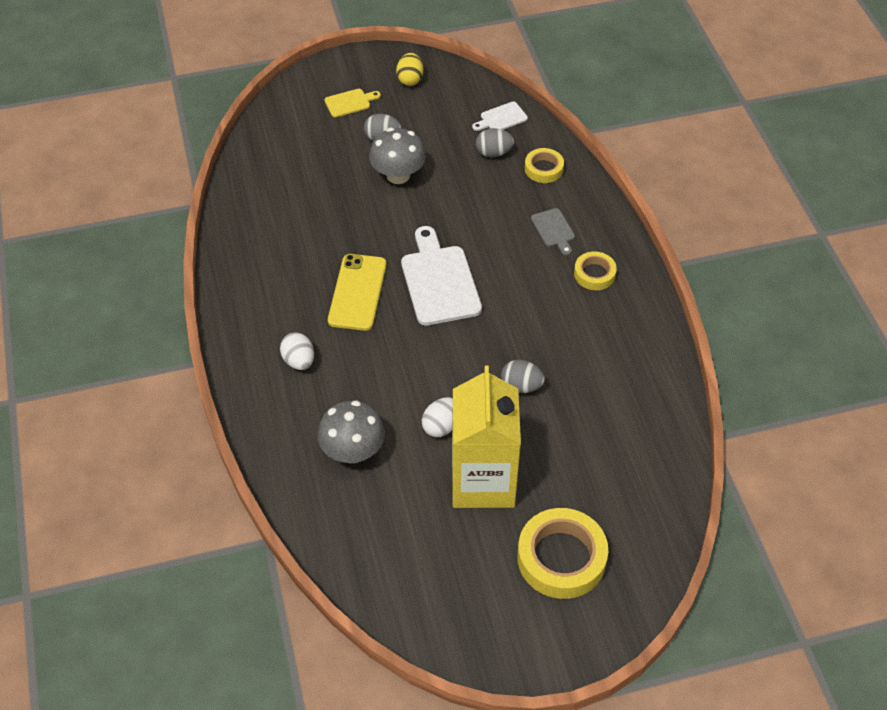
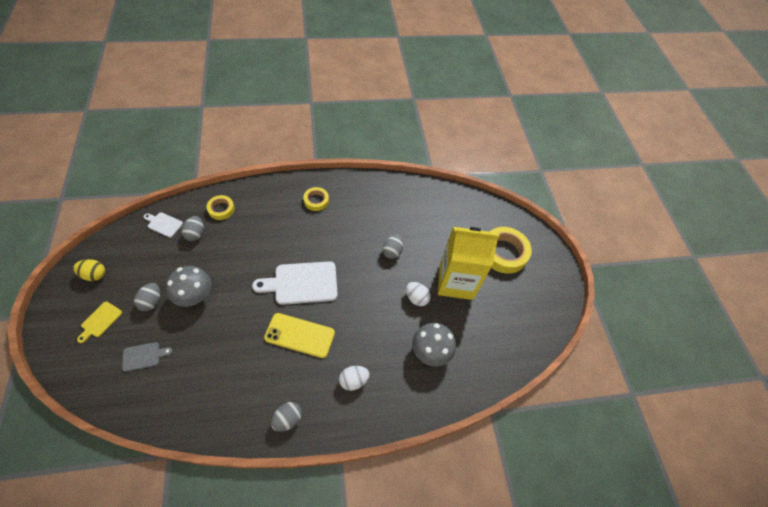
camera: 90 degrees left, 5 degrees up
yellow cutting board [324,89,381,117] -> yellow cutting board turned 135 degrees counterclockwise [77,302,122,343]
white cutting board [472,102,528,131] -> white cutting board turned 135 degrees clockwise [144,212,183,237]
grey cutting board [531,208,575,255] -> grey cutting board moved to [122,342,173,372]
none -> grey egg [271,402,302,432]

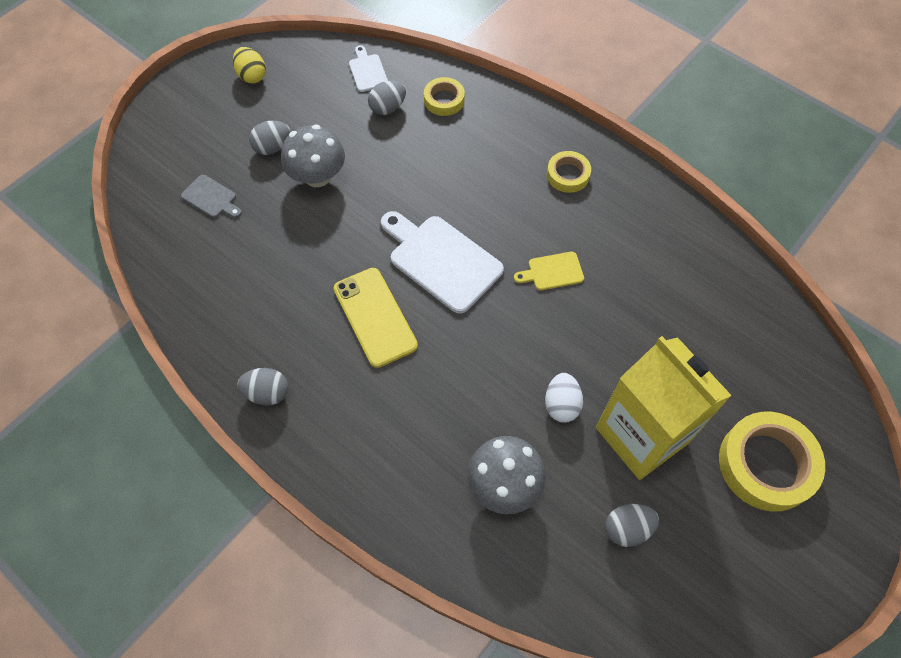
camera: 55 degrees right, 5 degrees up
yellow cutting board [77,302,122,343] -> yellow cutting board moved to [514,252,584,290]
white egg [339,366,370,391] -> none
grey egg [383,235,403,259] -> grey egg moved to [605,504,659,547]

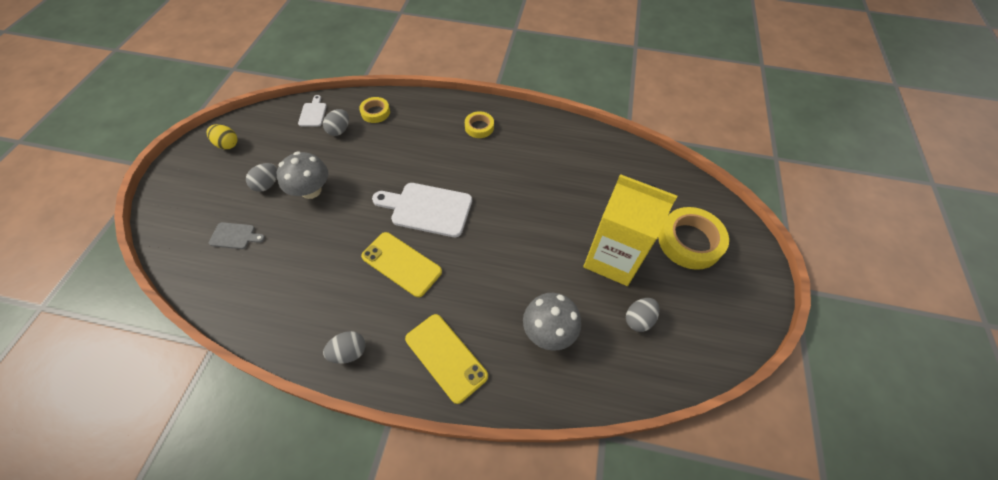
camera: 30 degrees left, 5 degrees down
white cutting board [349,45,388,92] -> white cutting board turned 45 degrees clockwise [298,95,327,126]
yellow cutting board [514,252,584,290] -> none
white egg [545,373,583,423] -> none
none -> yellow phone [405,314,488,404]

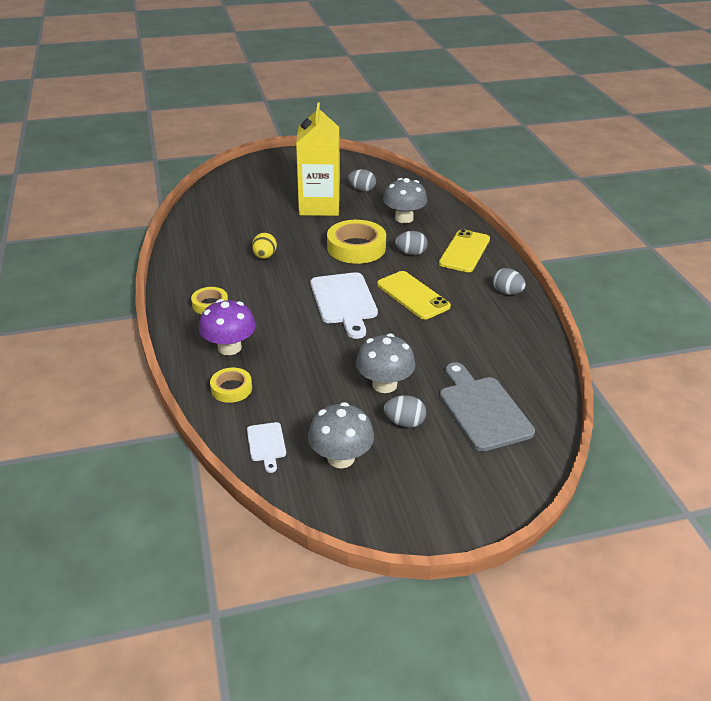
camera: 115 degrees left, 20 degrees down
yellow egg [207,124,237,149] -> yellow egg moved to [252,232,277,259]
grey cutting board [209,222,265,249] -> grey cutting board [440,362,535,452], size x1.99
white cutting board [298,95,327,126] -> white cutting board turned 75 degrees counterclockwise [247,422,286,473]
grey egg [323,109,349,136] -> grey egg moved to [395,231,428,255]
yellow phone [361,232,442,297] -> yellow phone turned 45 degrees counterclockwise [377,271,451,320]
yellow tape [658,207,729,270] -> yellow tape moved to [327,220,386,264]
none -> purple mushroom [199,299,256,355]
none -> grey mushroom [308,402,374,468]

